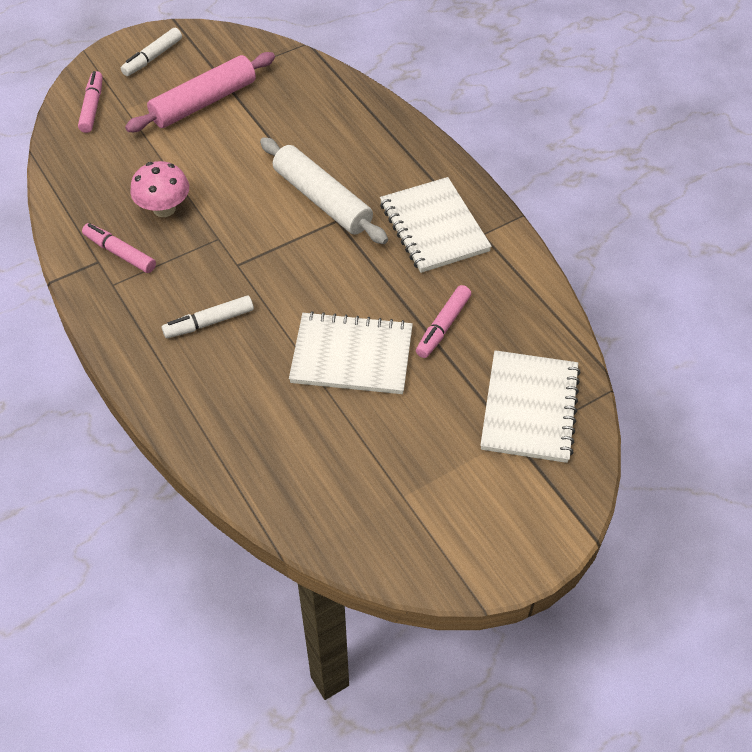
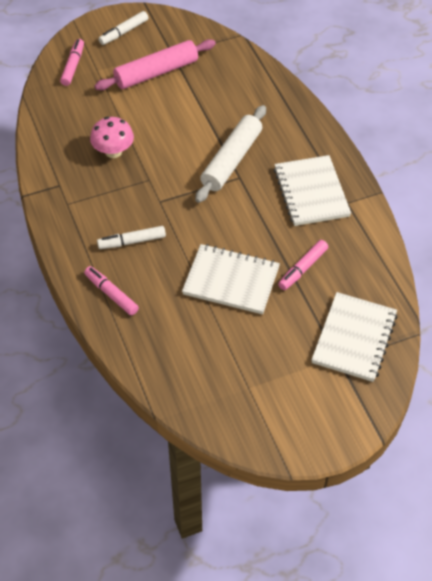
camera: 10 degrees right, 0 degrees up
pink marker [82,223,156,273] -> pink marker moved to [84,266,139,316]
white rolling pin [260,137,388,244] -> white rolling pin turned 60 degrees clockwise [195,105,266,203]

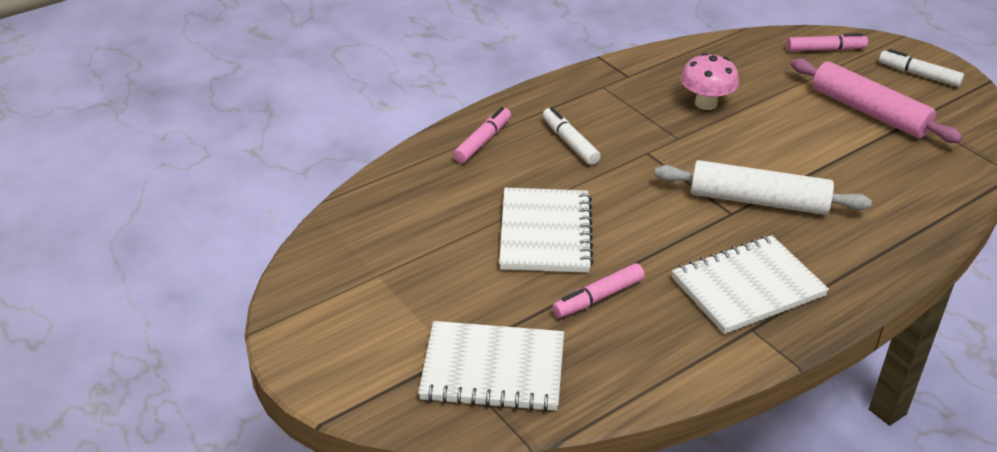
camera: 75 degrees right, 15 degrees down
pink marker [278,240,328,290] -> pink marker turned 60 degrees counterclockwise [552,263,645,318]

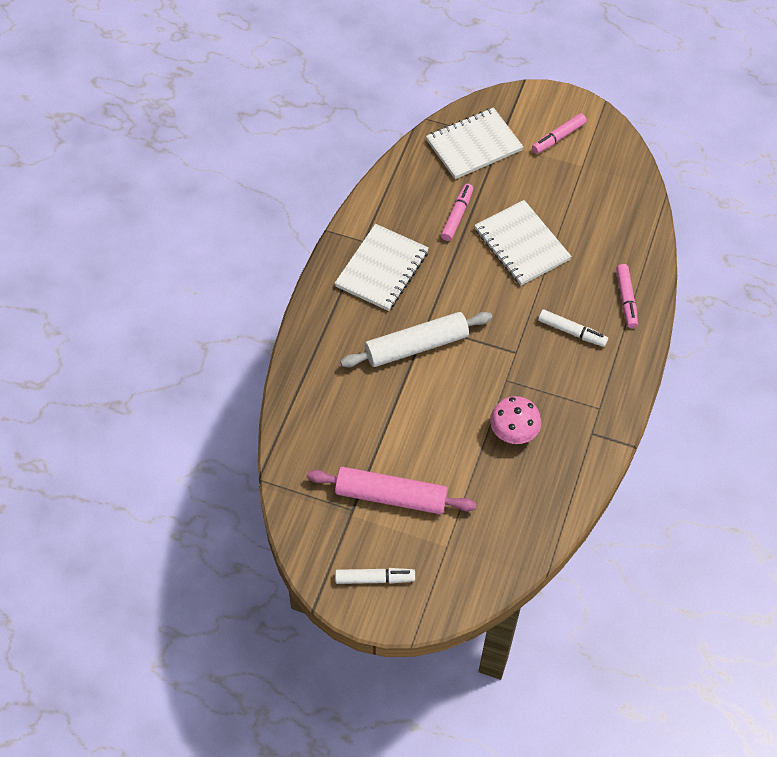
camera: 145 degrees right, 20 degrees up
pink marker [787,33,868,51] -> pink marker moved to [532,113,587,154]

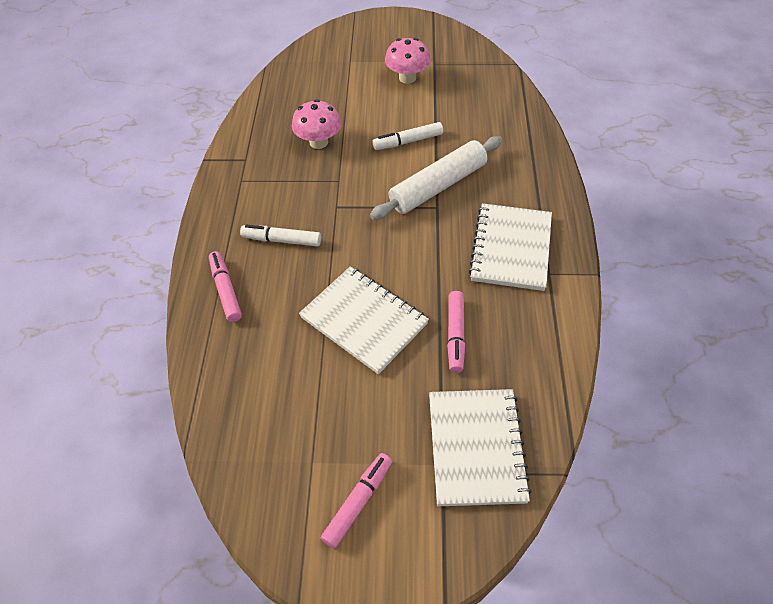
camera: 165 degrees right, 5 degrees down
pink rolling pin [307,467,477,514] -> pink mushroom [385,38,430,84]
white marker [335,568,415,584] -> white marker moved to [372,122,443,150]
white notebook [426,107,524,179] -> white notebook turned 45 degrees counterclockwise [429,389,532,506]

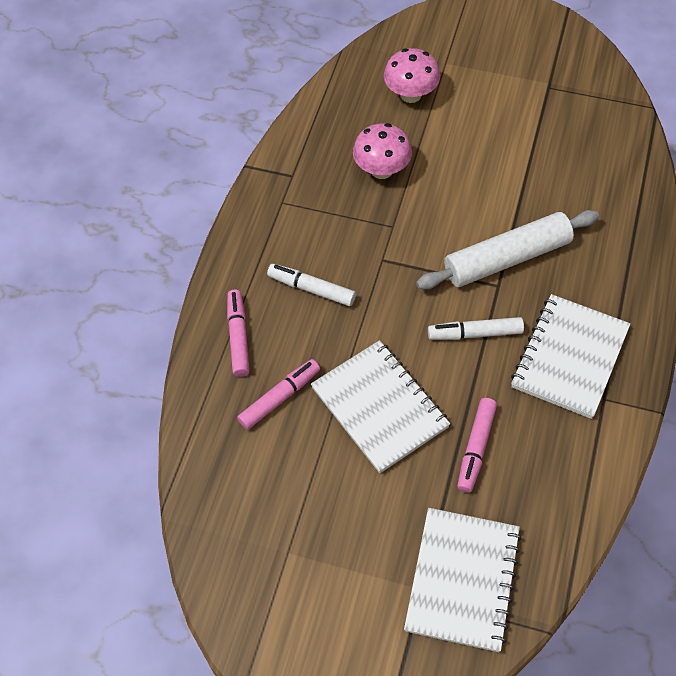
camera: 15 degrees right, 5 degrees up
pink marker [321,453,392,548] -> pink marker moved to [237,359,320,430]
white marker [372,122,443,150] -> white marker moved to [428,317,524,340]
pink mushroom [385,38,430,84] -> pink mushroom moved to [384,48,440,103]

